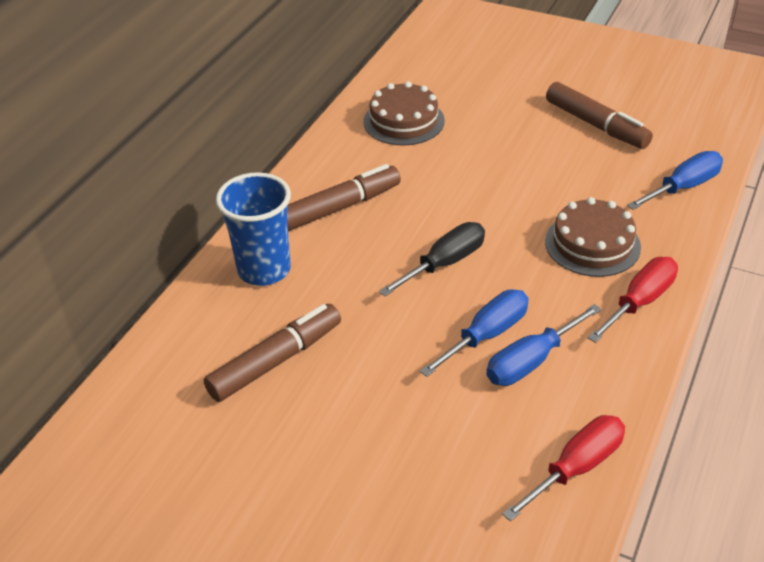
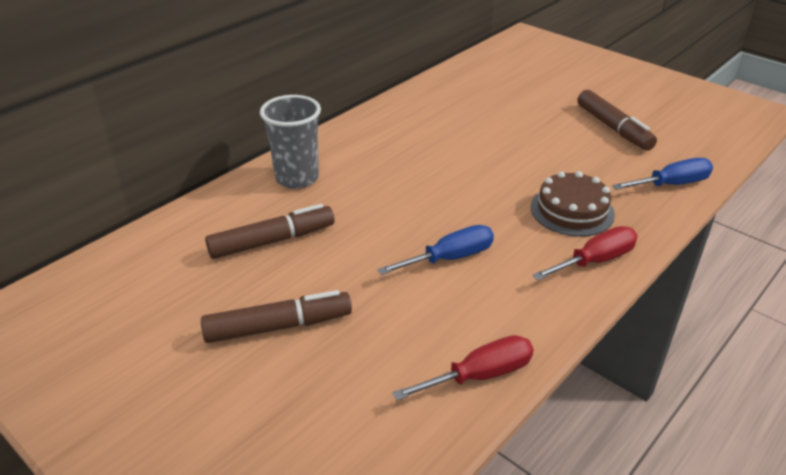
camera: 15 degrees right, 5 degrees down
blue cup [216,172,291,286] -> grey cup [260,95,321,189]
brown marker [287,164,401,231] -> brown marker moved to [201,290,352,343]
brown cake [363,81,445,146] -> none
black screwdriver [379,222,485,296] -> none
blue screwdriver [486,304,602,386] -> none

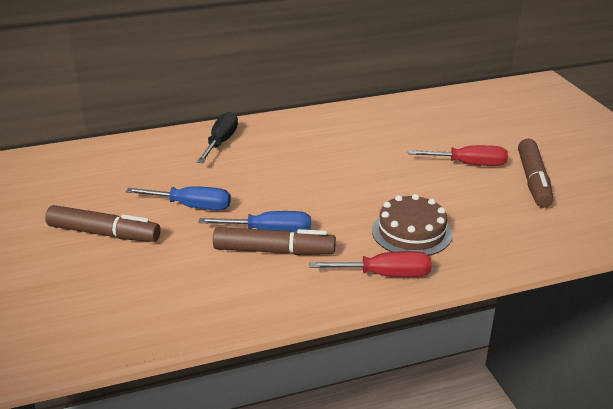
camera: 30 degrees right, 5 degrees down
brown marker [205,204,334,259] -> brown marker moved to [213,227,336,255]
grey cup [260,95,321,189] -> black screwdriver [197,112,238,163]
red screwdriver [392,335,534,401] -> red screwdriver moved to [408,145,508,166]
blue screwdriver [612,158,713,190] -> blue screwdriver moved to [126,186,231,210]

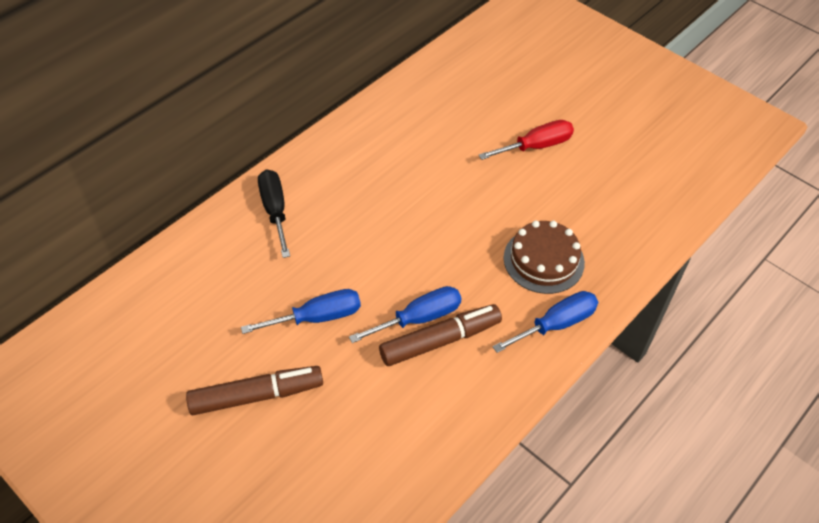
camera: 30 degrees left, 20 degrees up
red screwdriver [309,251,432,277] -> blue screwdriver [493,291,598,353]
brown marker [518,139,553,208] -> none

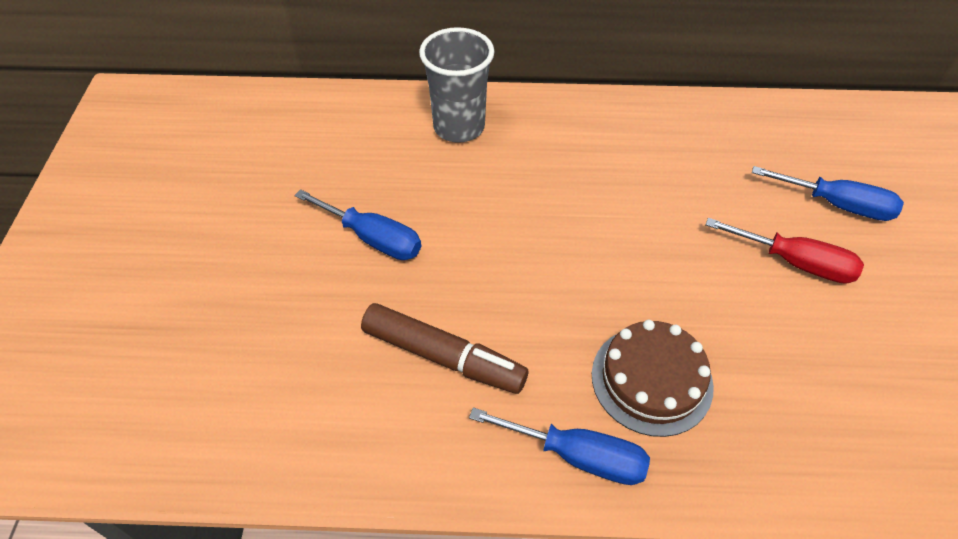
camera: 50 degrees right, 0 degrees up
brown marker [186,366,323,415] -> none
black screwdriver [258,170,290,258] -> grey cup [419,27,495,143]
blue screwdriver [349,286,462,343] -> blue screwdriver moved to [752,166,904,221]

